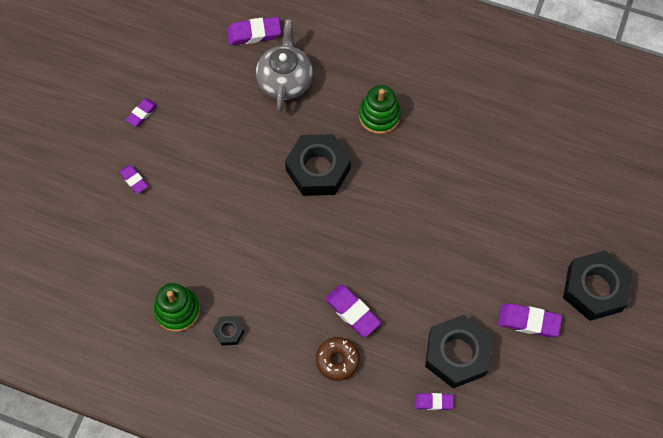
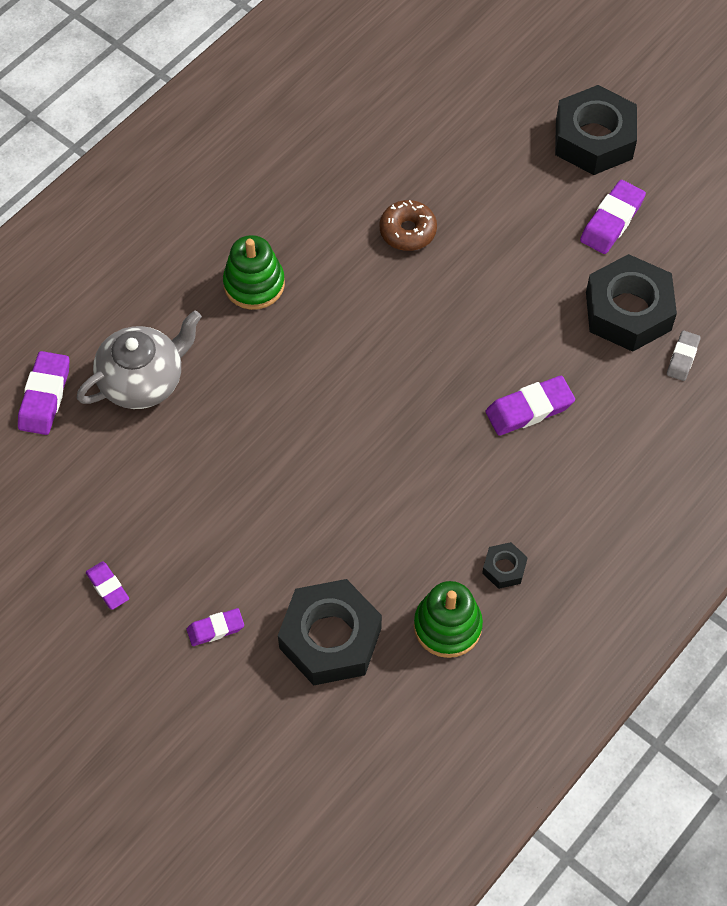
camera: 70 degrees left, 5 degrees down
grey teapot [256,19,313,112] -> grey teapot turned 120 degrees clockwise [77,310,202,409]
black nut [285,134,351,196] -> black nut moved to [278,579,382,686]
brown donut [316,337,360,381] -> brown donut moved to [380,200,437,251]
purple eraser [415,393,453,410] -> grey eraser [667,331,701,381]

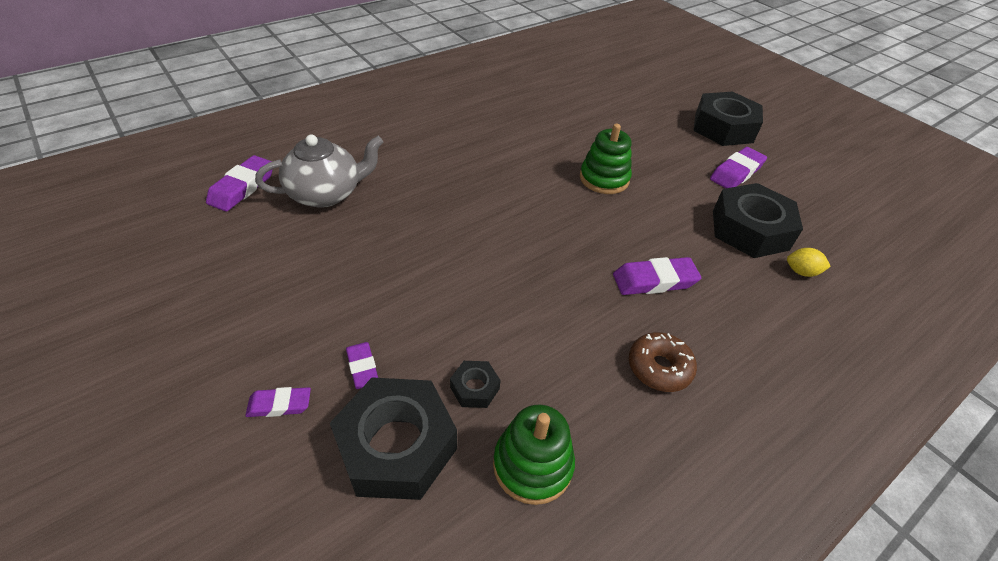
camera: 10 degrees right, 15 degrees down
purple eraser [86,561,129,610] -> purple eraser moved to [346,342,378,389]
green stacking toy [223,235,285,310] -> green stacking toy moved to [580,124,632,194]
brown donut [380,200,437,251] -> brown donut moved to [629,332,697,392]
black nut [482,542,528,589] -> black nut moved to [450,361,501,408]
grey eraser [667,331,701,381] -> yellow lemon [787,248,831,277]

